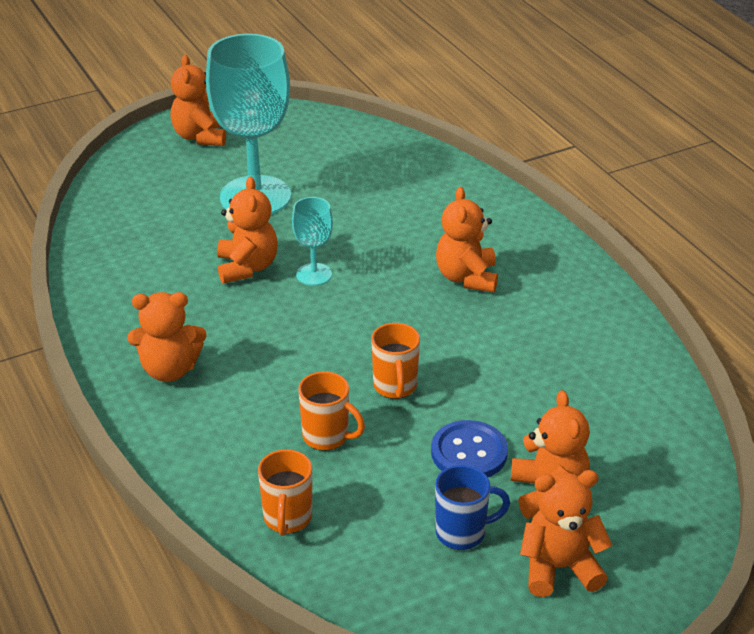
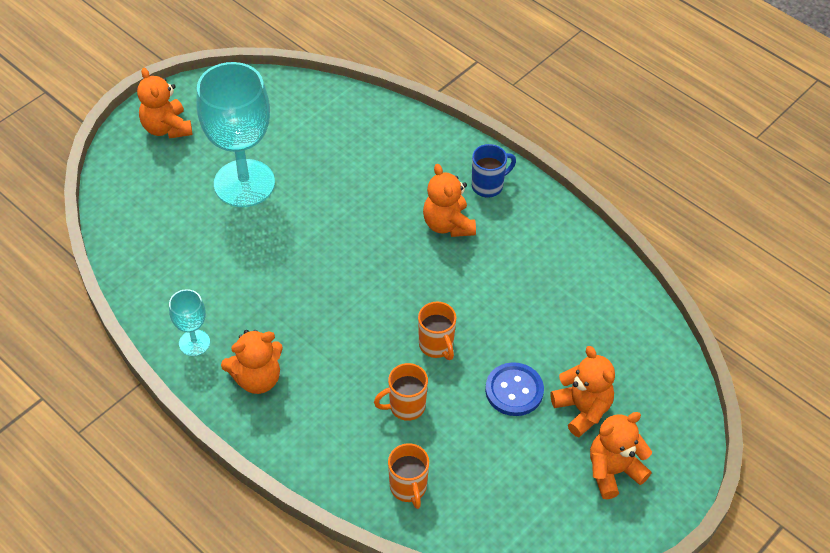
camera: 20 degrees left, 15 degrees up
orange teddy bear [217,176,278,284] -> none
turquoise goblet [292,197,333,286] -> turquoise goblet moved to [169,289,210,356]
orange mug [298,371,365,451] -> orange mug turned 150 degrees clockwise [374,363,428,421]
blue mug [435,465,510,550] -> blue mug moved to [472,144,516,198]

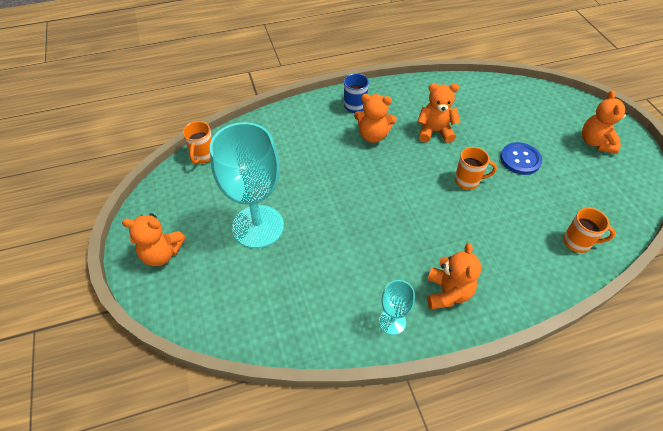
camera: 60 degrees left, 0 degrees up
orange mug [374,363,428,421] -> orange mug moved to [183,121,212,164]
orange teddy bear [550,346,615,437] -> orange teddy bear moved to [417,83,460,143]

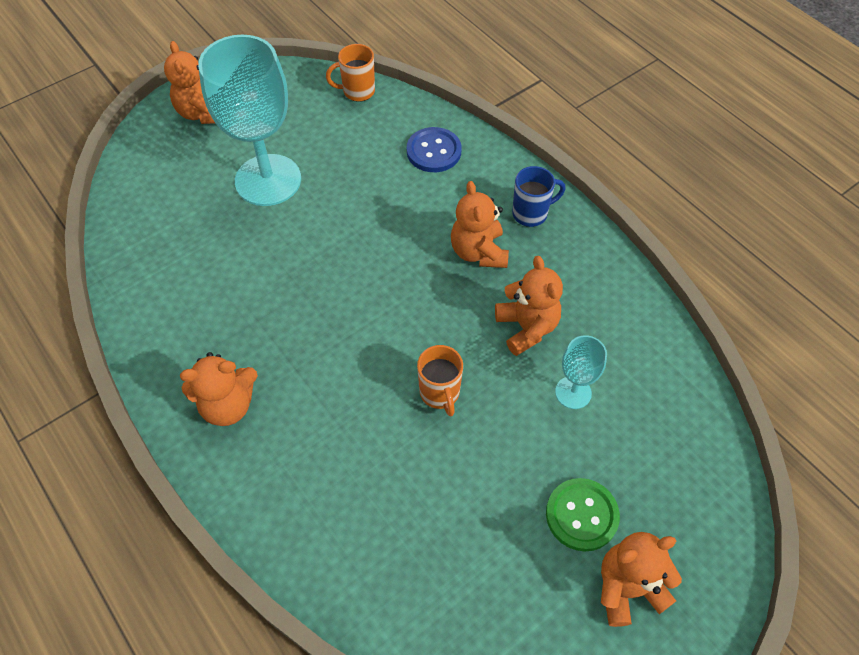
camera: 70 degrees right, 5 degrees up
turquoise goblet [379,280,415,335] -> turquoise goblet moved to [555,335,607,409]
blue button [500,142,542,175] -> blue button moved to [407,127,461,172]
orange mug [563,208,615,253] -> none
none -> green button [546,478,620,551]

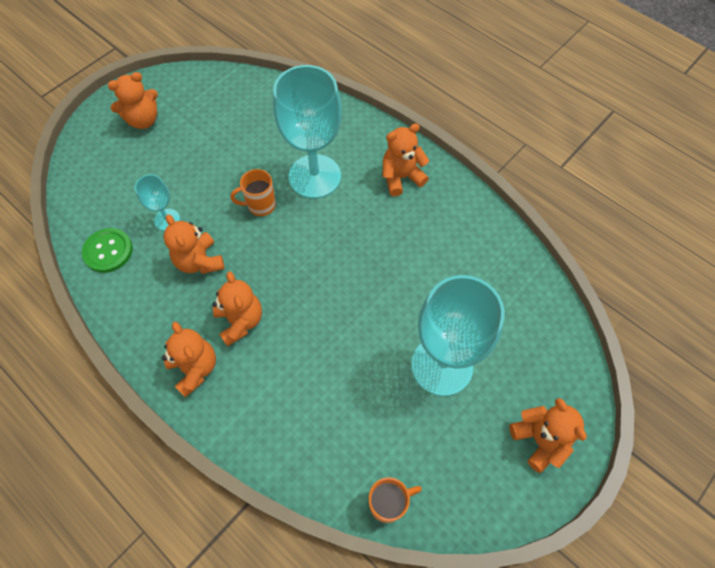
camera: 170 degrees right, 5 degrees up
blue button [407,127,461,172] -> none
orange mug [417,345,463,416] -> orange mug turned 75 degrees counterclockwise [230,169,276,216]
blue mug [512,166,566,227] -> orange teddy bear [162,322,216,398]
green button [546,478,620,551] -> green button moved to [82,228,133,273]
none -> turquoise goblet [273,65,342,198]

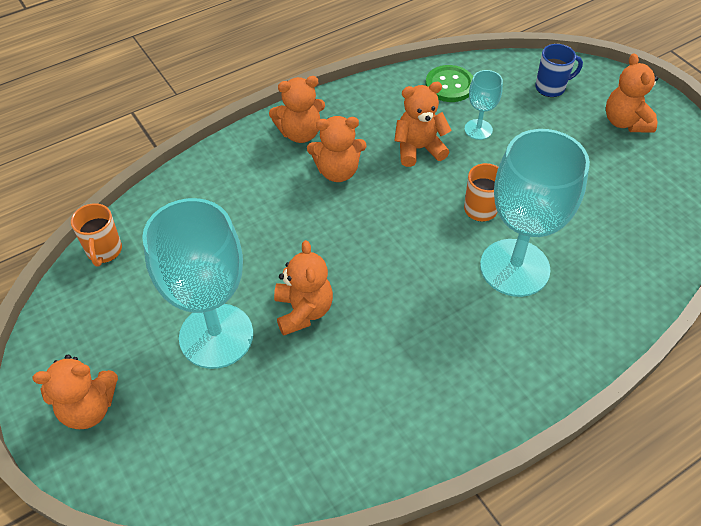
camera: 105 degrees right, 10 degrees down
orange teddy bear [383,123,429,196] -> orange teddy bear moved to [274,240,333,336]
none -> blue mug [535,44,583,97]

